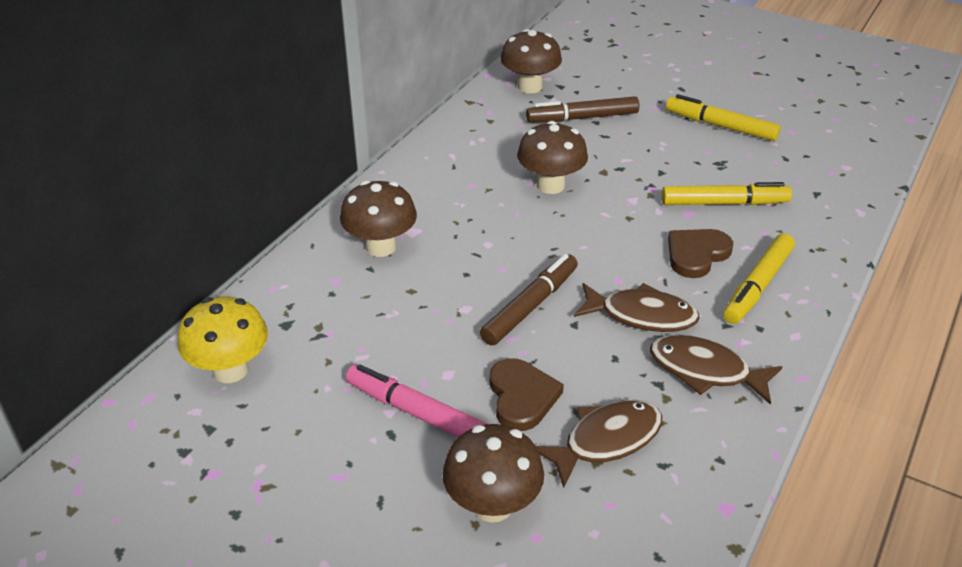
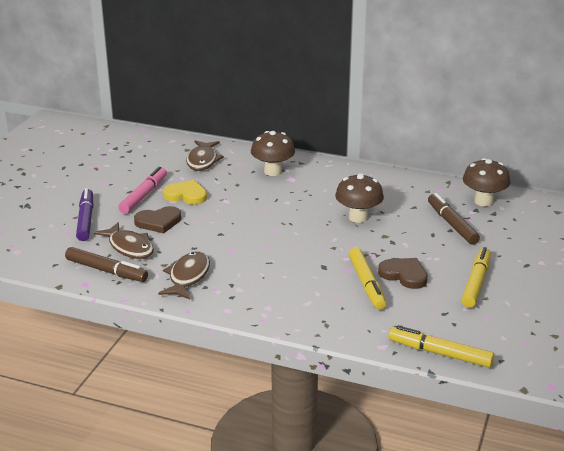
camera: 80 degrees right, 10 degrees down
yellow mushroom [178,297,268,383] -> none
brown mushroom [442,424,544,523] -> purple marker [76,188,94,241]
brown marker [480,254,578,345] -> brown marker moved to [65,247,148,282]
brown fish [574,283,700,332] -> brown fish moved to [186,140,224,171]
brown heart [668,229,733,278] -> brown heart moved to [378,258,428,289]
yellow marker [723,234,795,324] -> yellow marker moved to [388,326,494,368]
none -> yellow heart [163,180,207,205]

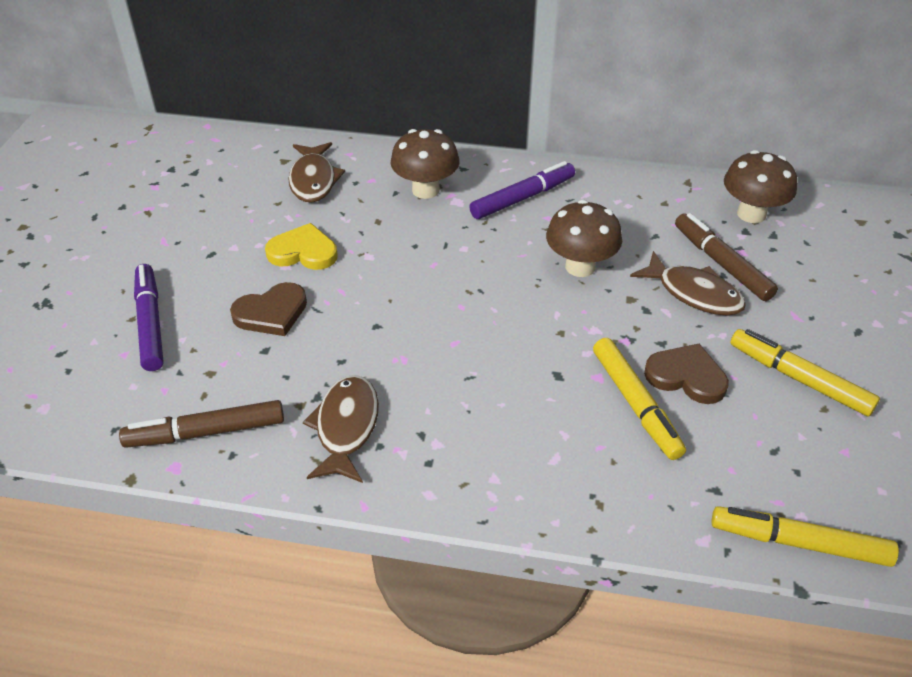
camera: 10 degrees left, 15 degrees up
brown marker [65,247,148,282] -> brown marker turned 150 degrees clockwise [119,400,284,448]
brown fish [93,222,154,259] -> brown fish moved to [630,251,746,315]
pink marker [118,167,167,214] -> none
yellow marker [461,247,491,308] -> yellow marker turned 60 degrees counterclockwise [730,329,880,416]
none -> purple marker [469,161,575,219]

